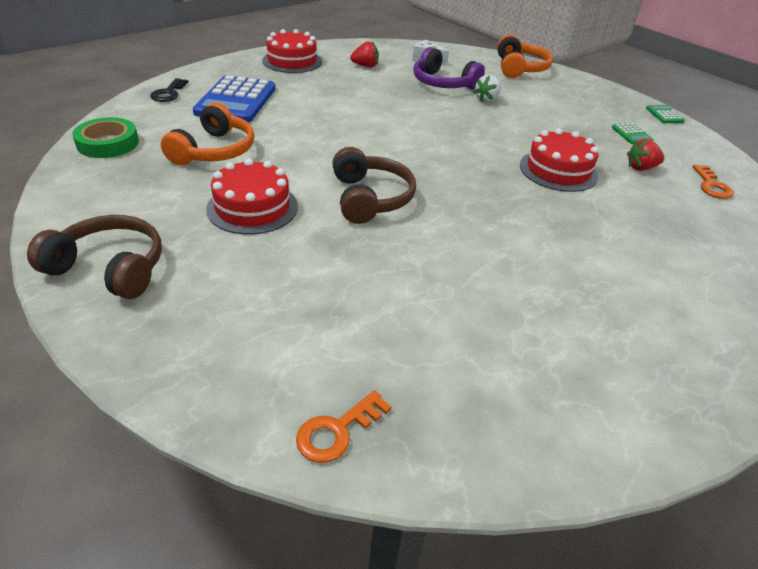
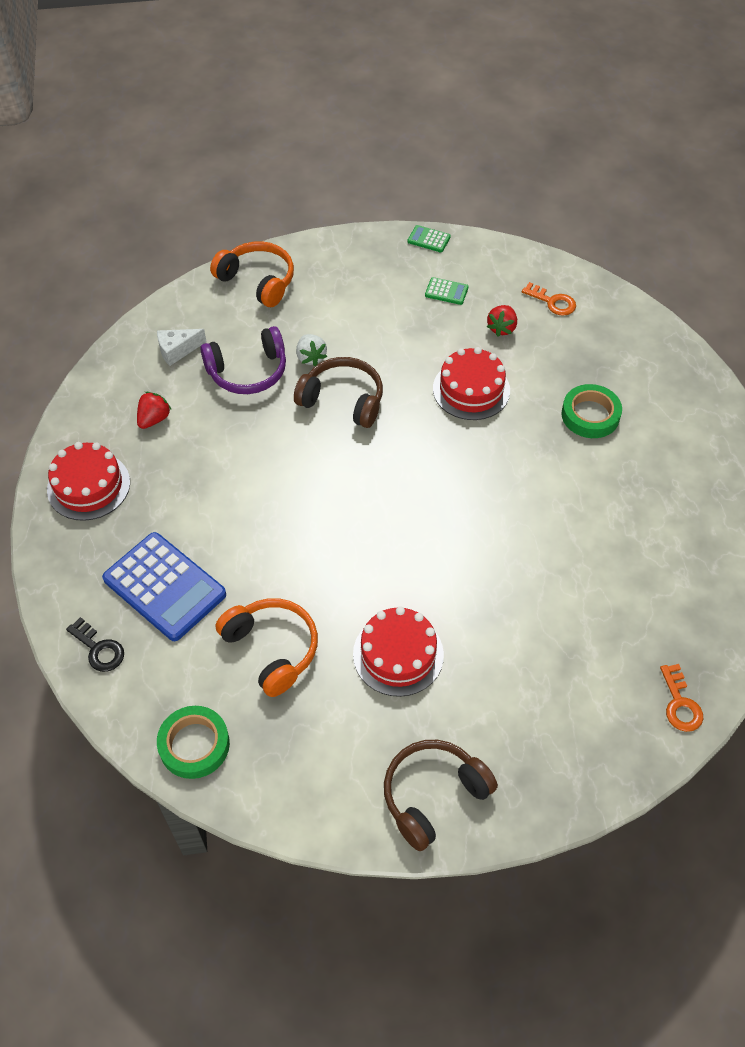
camera: 55 degrees left, 15 degrees up
brown headphones [332,147,416,224] -> brown headphones moved to [294,357,383,428]
none -> green tape [561,384,622,438]

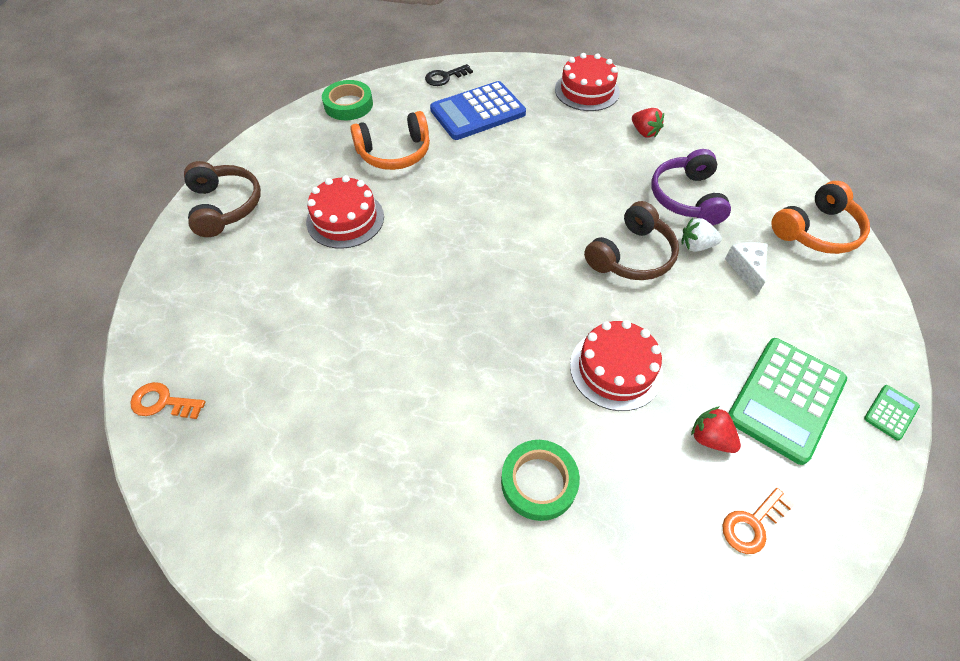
camera: 110 degrees right, 0 degrees up
white cheese [157,329,207,366] -> white cheese moved to [725,242,767,296]
green calculator [425,277,469,305] -> green calculator [728,338,847,465], size x2.30

